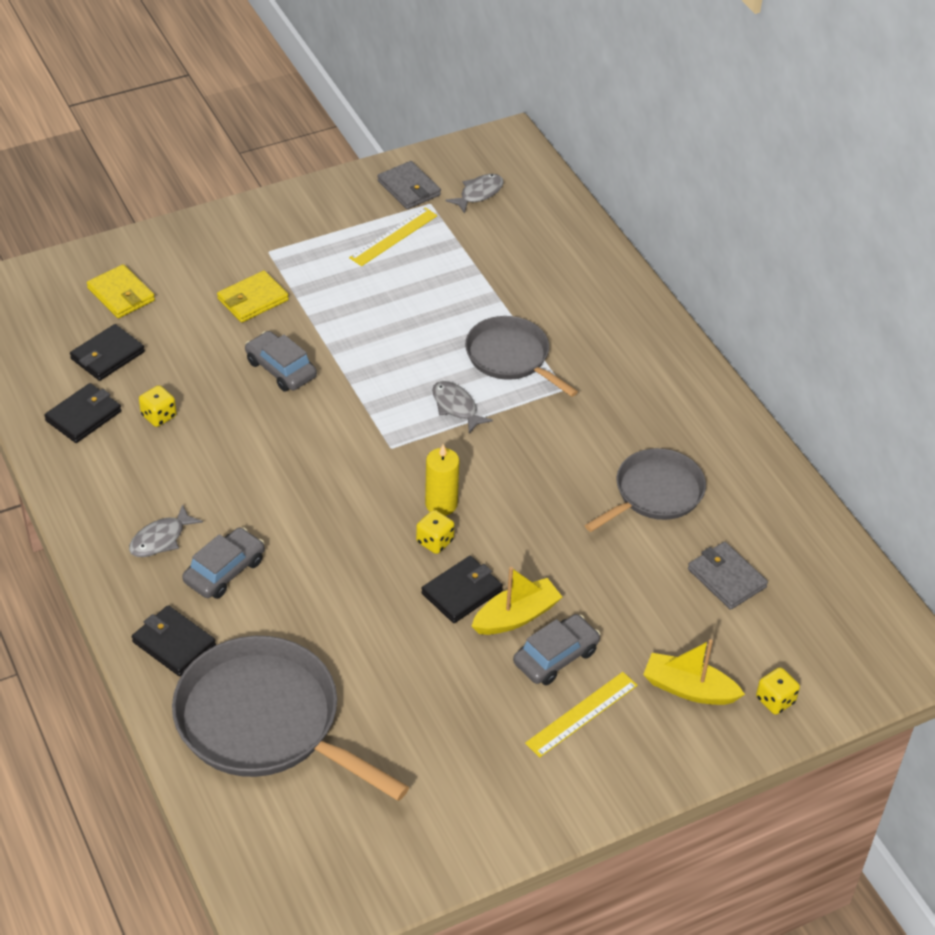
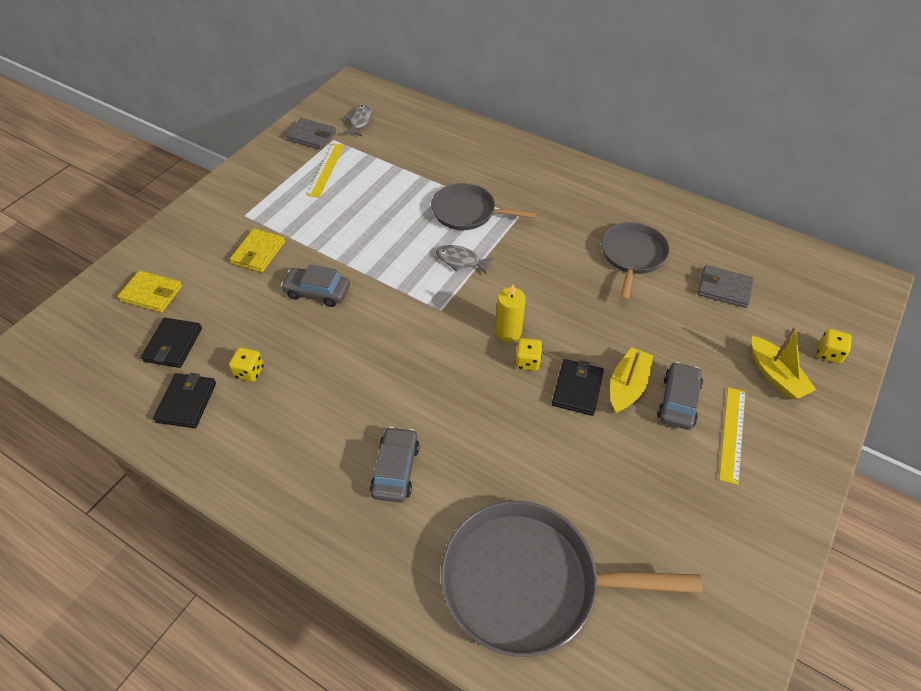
camera: 30 degrees left, 5 degrees up
grey fish [129,504,203,557] -> none
black wallet [132,605,216,676] -> none
yellow boat [643,639,745,705] -> yellow boat turned 105 degrees counterclockwise [752,326,816,399]

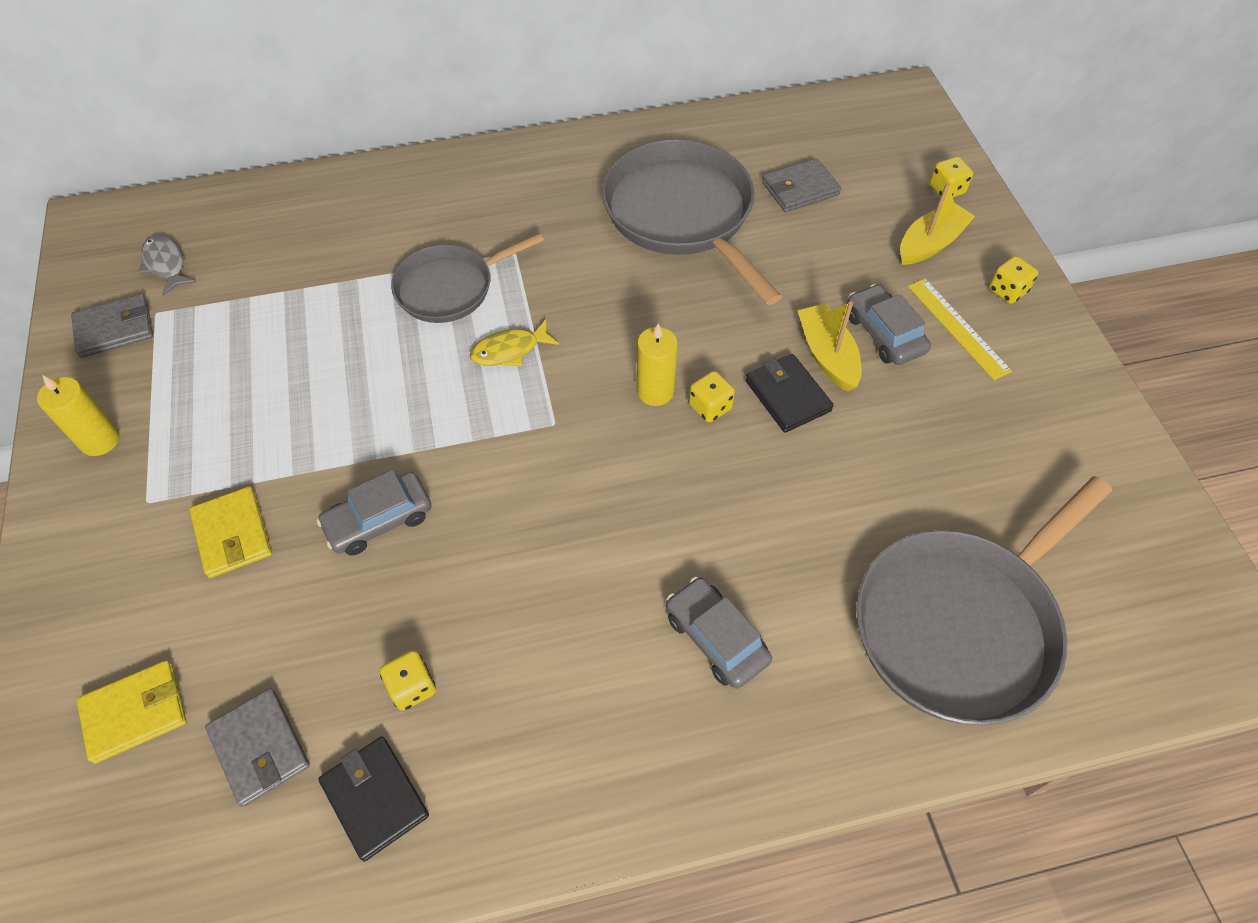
camera: 45 degrees left, 5 degrees up
black wallet [141,318,202,368] -> grey wallet [205,688,310,807]
yellow ruler [306,143,345,198] -> none
grey fish [436,245,494,274] -> yellow fish [470,320,559,367]
grey pan [601,222,670,301] -> grey pan [602,139,782,305], size x1.64
yellow boat [752,326,816,399] -> yellow boat turned 60 degrees counterclockwise [900,182,975,265]
none -> yellow candle [37,375,120,456]
none -> yellow dice [989,256,1038,304]

